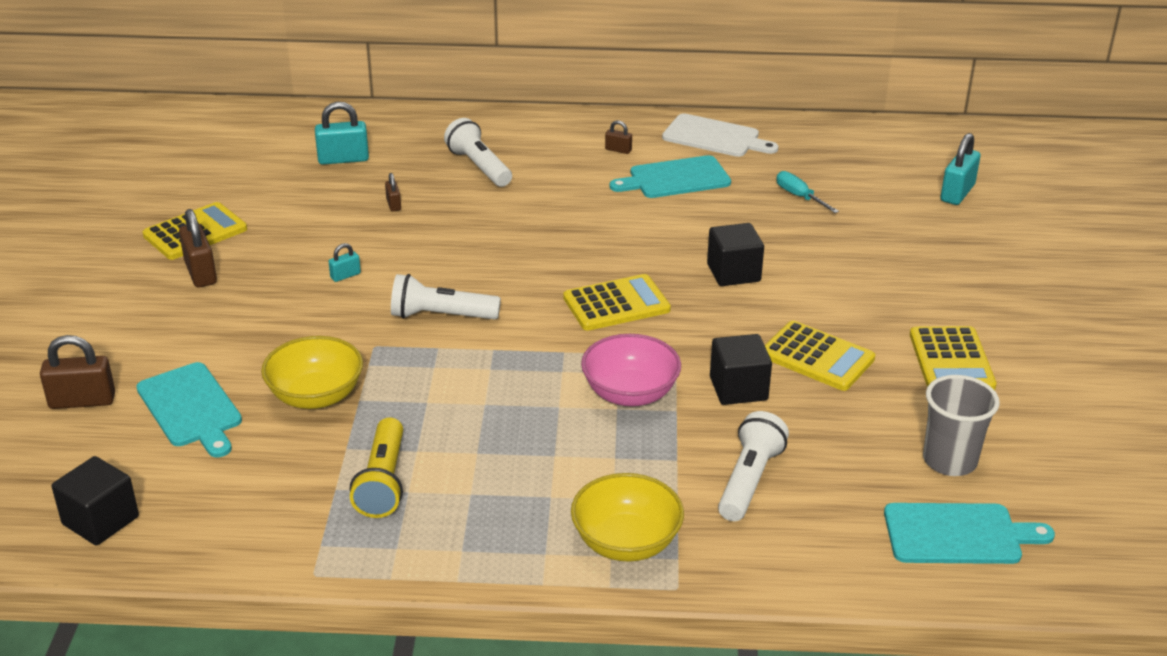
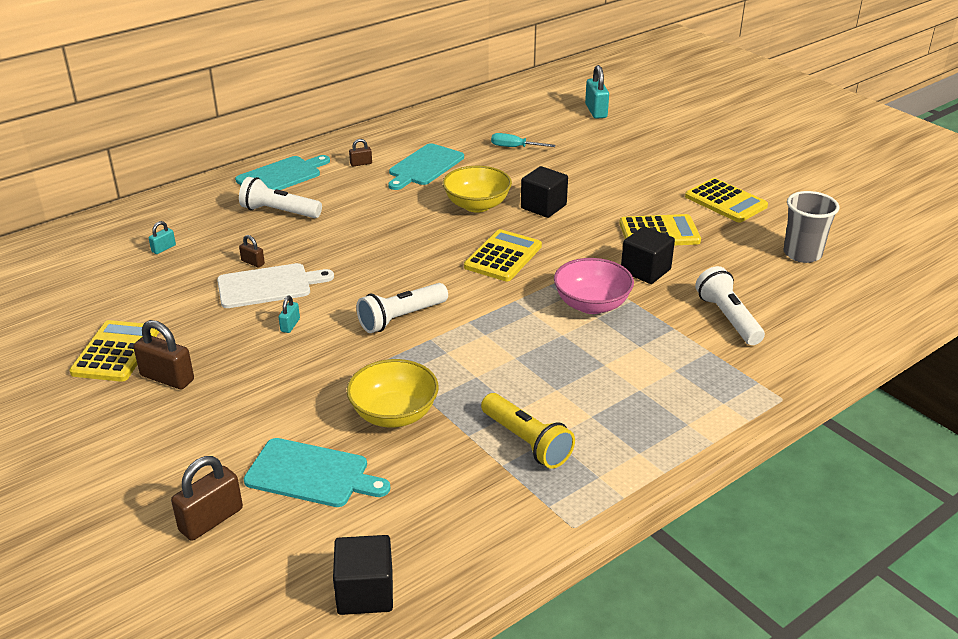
camera: 40 degrees left, 0 degrees up
turquoise padlock [315,102,369,165] -> turquoise padlock [149,221,176,254], size x0.53
yellow bowl [571,473,684,562] -> yellow bowl moved to [443,166,512,213]
white cutting board [662,113,779,157] -> white cutting board moved to [217,263,334,308]
turquoise cutting board [884,503,1055,564] -> turquoise cutting board moved to [235,155,330,190]

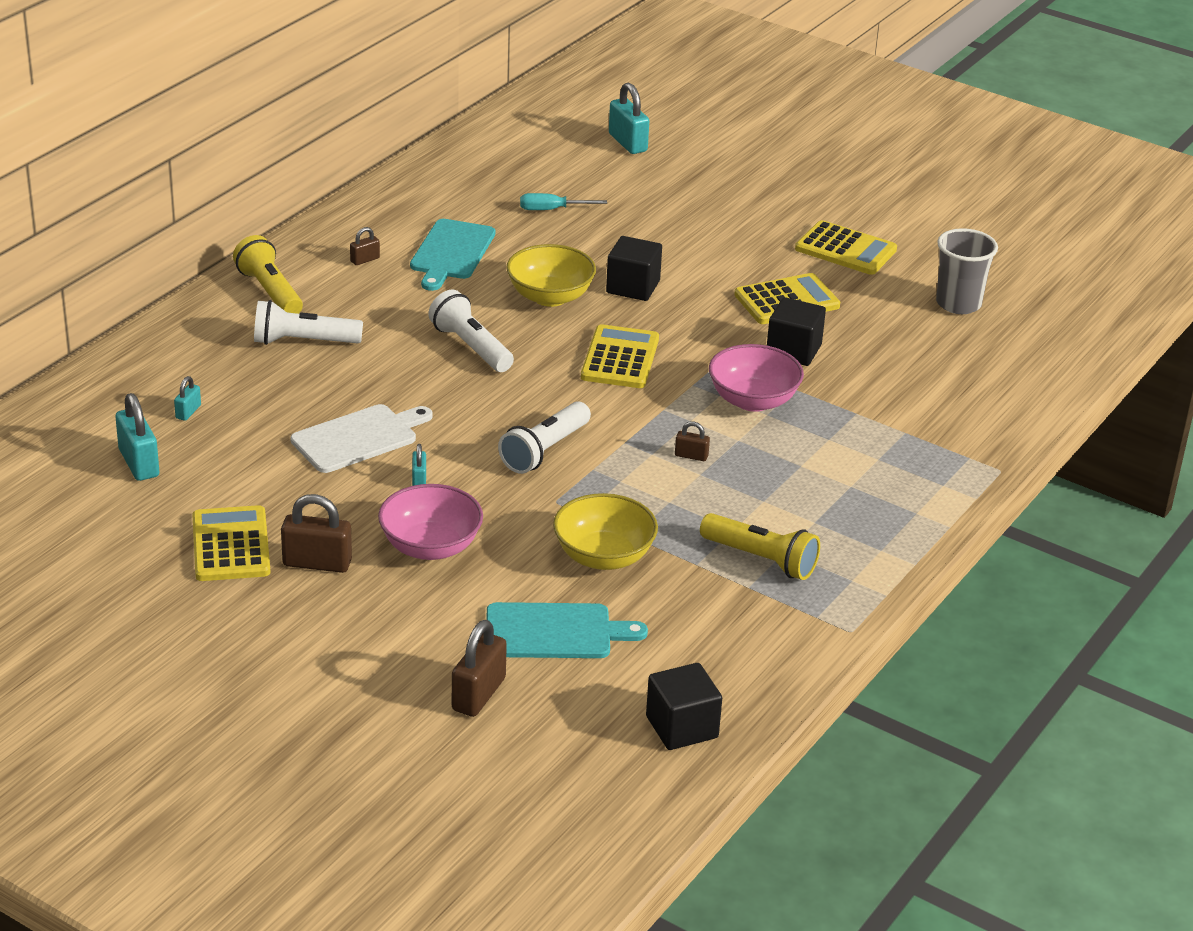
camera: 20 degrees left, 0 degrees up
turquoise cutting board [235,155,330,190] -> yellow flashlight [233,235,303,314]
brown padlock [239,235,265,268] -> brown padlock moved to [675,421,710,461]
white flashlight [695,266,765,345] -> white flashlight moved to [428,290,514,372]
none -> turquoise padlock [116,393,159,481]
none -> pink bowl [378,484,483,560]

